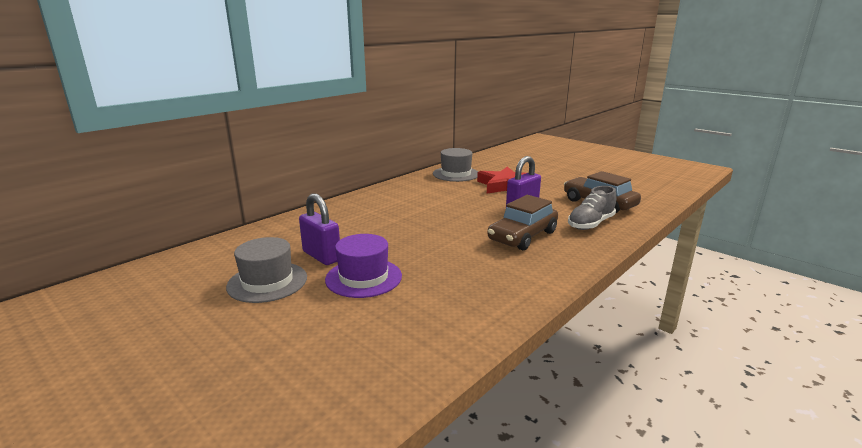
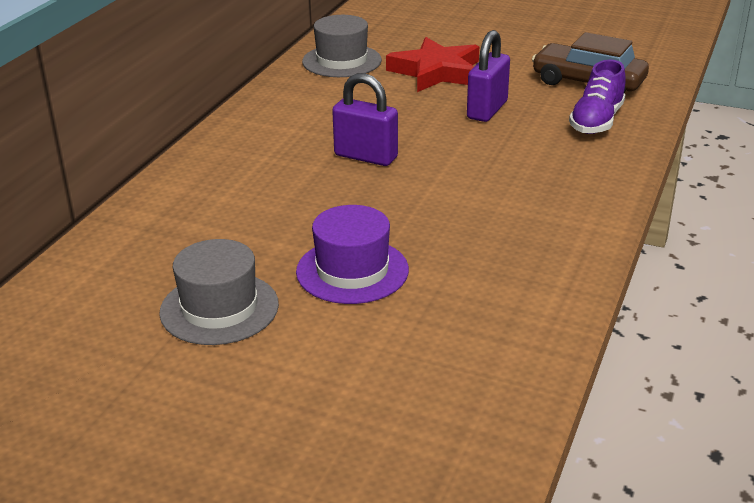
camera: 20 degrees left, 10 degrees up
purple padlock [299,193,340,265] -> purple padlock moved to [332,73,398,166]
brown car [487,195,558,250] -> none
grey shoe [568,186,616,230] -> purple shoe [569,60,626,134]

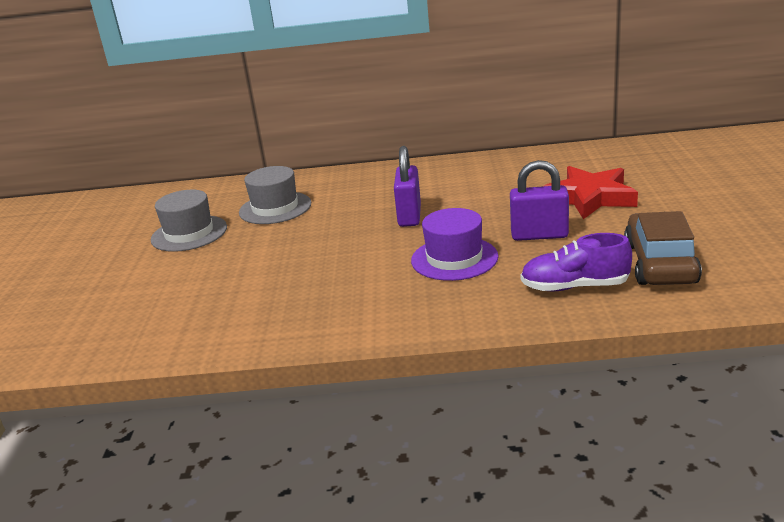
camera: 70 degrees right, 5 degrees down
purple hat [296,205,409,304] -> purple hat moved to [411,208,498,281]
grey hat [302,15,382,77] -> grey hat moved to [239,166,311,224]

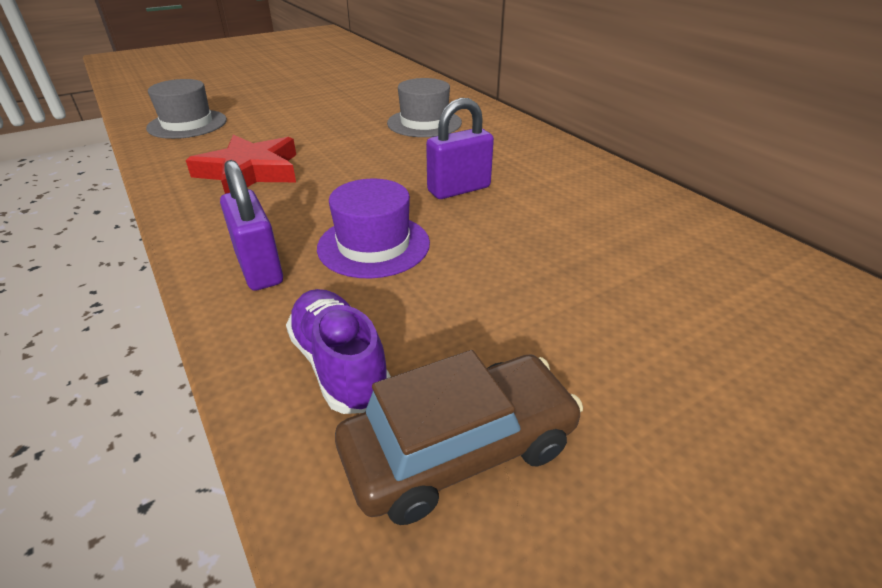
camera: 55 degrees right, 10 degrees up
grey hat [151,190,227,252] -> grey hat moved to [146,79,227,139]
purple padlock [510,160,569,241] -> purple padlock moved to [220,160,283,291]
red star [542,166,638,219] -> red star moved to [186,135,296,194]

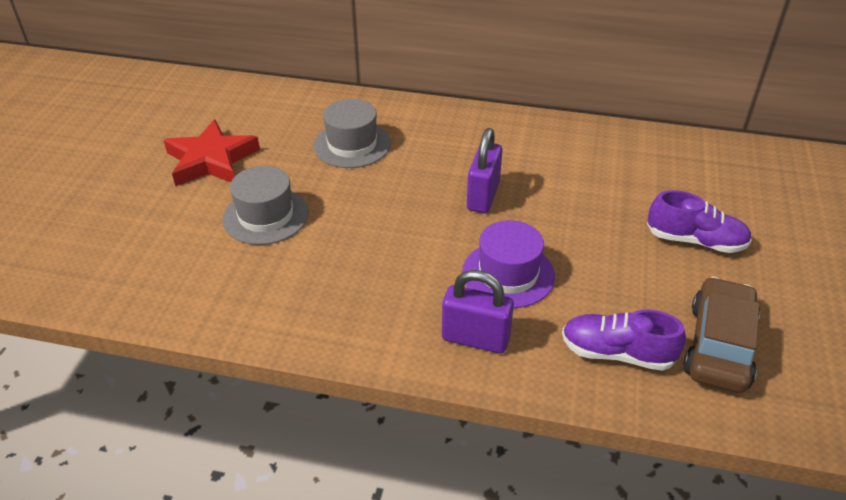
camera: 45 degrees left, 5 degrees up
grey hat [146,79,227,139] -> grey hat moved to [222,166,309,245]
red star [186,135,296,194] -> red star moved to [163,119,260,186]
none -> purple shoe [647,190,752,253]

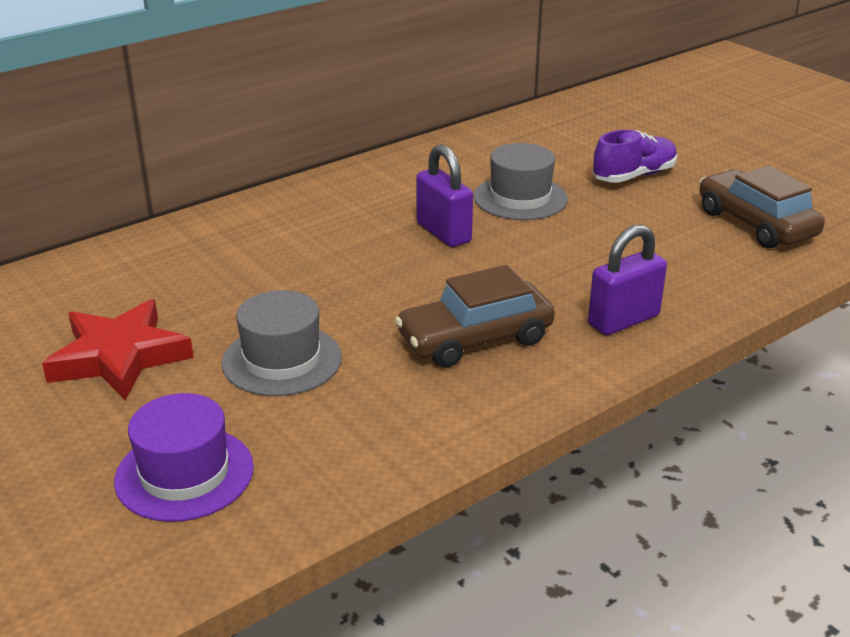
camera: 50 degrees left, 10 degrees down
grey hat [314,99,391,168] -> grey hat moved to [473,143,568,220]
purple hat [462,220,555,308] -> purple hat moved to [114,393,254,522]
purple shoe [562,310,686,371] -> none
none -> brown car [395,265,555,368]

